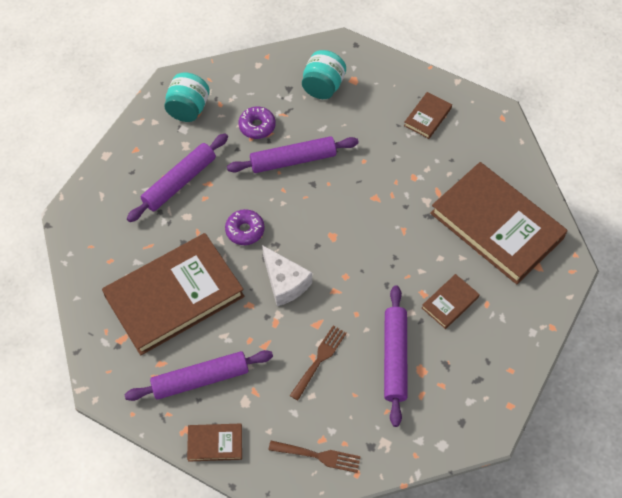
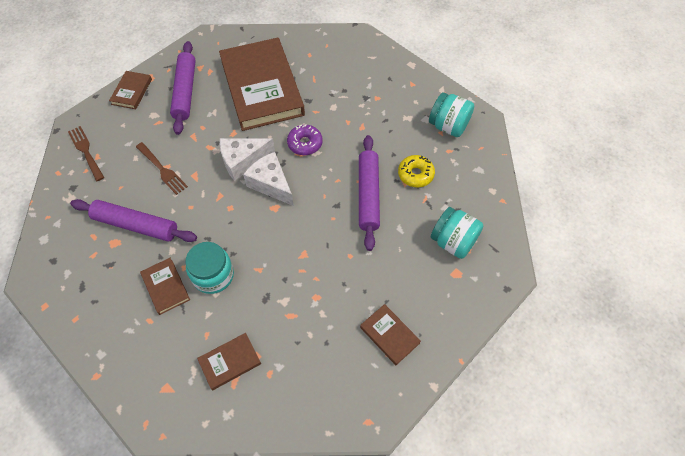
camera: 105 degrees right, 0 degrees up
purple rolling pin [127,133,228,222] -> none
purple donut [238,106,276,139] -> yellow donut [398,155,435,187]
brown fork [268,441,361,473] -> brown fork turned 120 degrees clockwise [68,126,104,181]
brown book [430,162,568,284] -> brown book [197,333,261,390], size x0.42
none -> turquoise jar [185,242,234,294]
none -> white cheese [243,152,294,206]

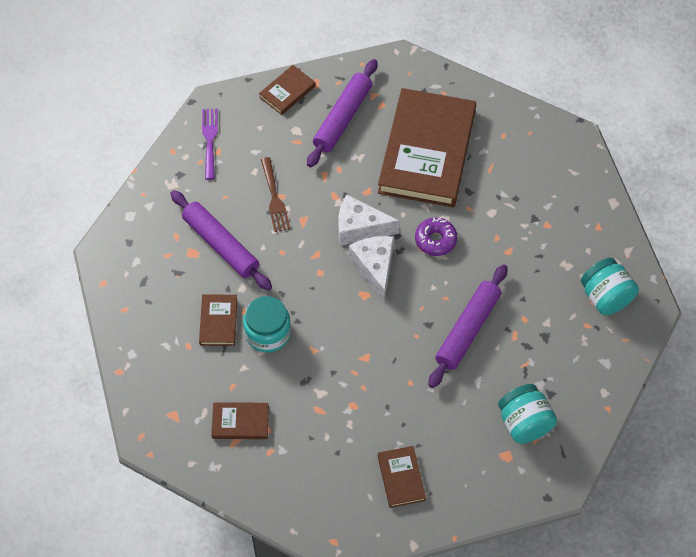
camera: 30 degrees right, 0 degrees up
brown fork [68,126,104,181] -> purple fork [202,109,218,180]
yellow donut [398,155,435,187] -> none

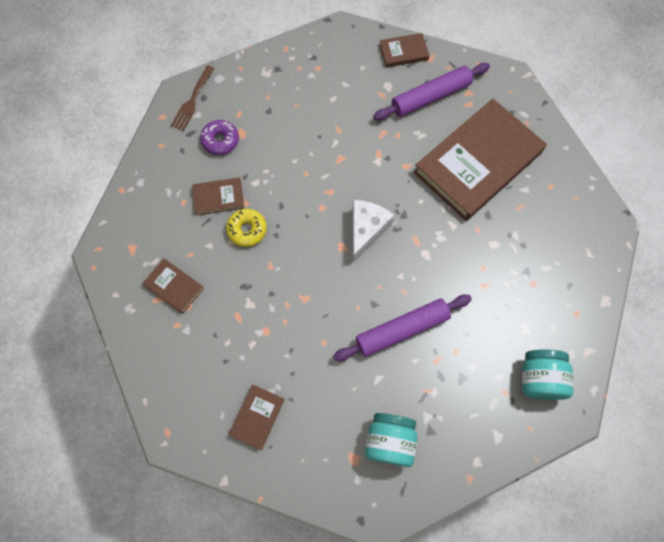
camera: 35 degrees right, 10 degrees up
purple rolling pin [170,190,272,291] -> none
brown book [199,294,237,346] -> brown book turned 45 degrees clockwise [192,178,244,215]
purple fork [202,109,218,180] -> none
turquoise jar [243,296,291,353] -> yellow donut [226,209,267,247]
brown fork [261,157,290,232] -> brown fork moved to [171,66,215,131]
white cheese [338,195,400,246] -> none
purple donut [415,217,457,256] -> purple donut moved to [200,120,239,155]

